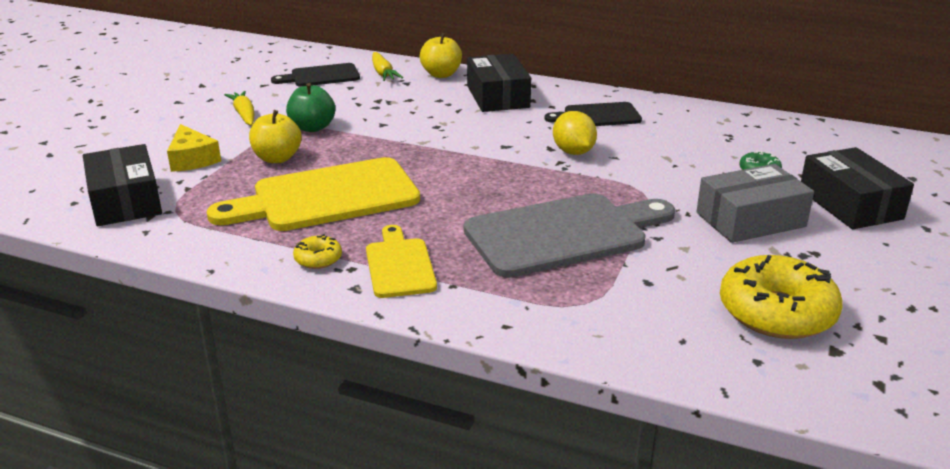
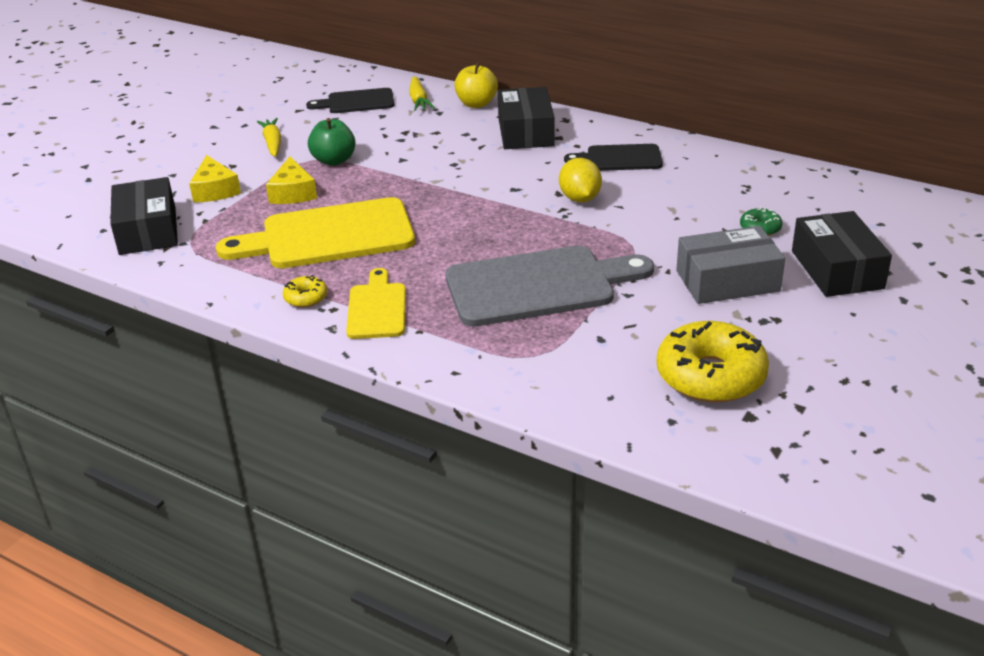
camera: 10 degrees right, 5 degrees up
yellow apple [249,110,301,163] -> yellow cheese [266,157,317,204]

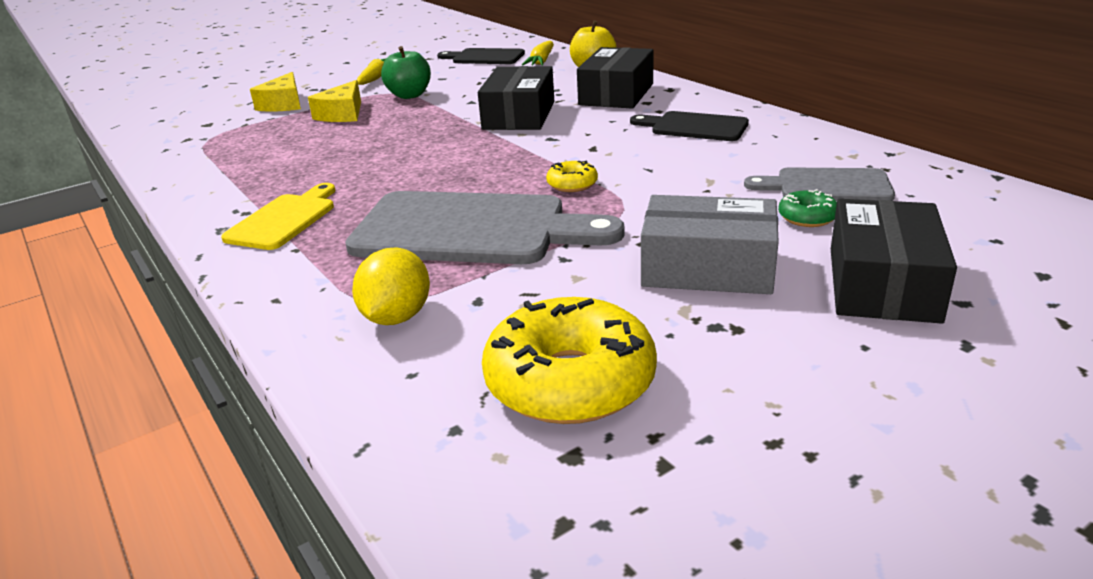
camera: 25 degrees right, 5 degrees down
black box [110,177,178,255] -> black box moved to [478,66,554,130]
yellow cutting board [216,197,415,268] -> none
yellow donut [283,275,327,308] -> yellow donut moved to [546,161,598,192]
yellow lemon [559,158,602,202] -> yellow lemon moved to [352,247,430,325]
none -> grey cutting board [744,167,895,201]

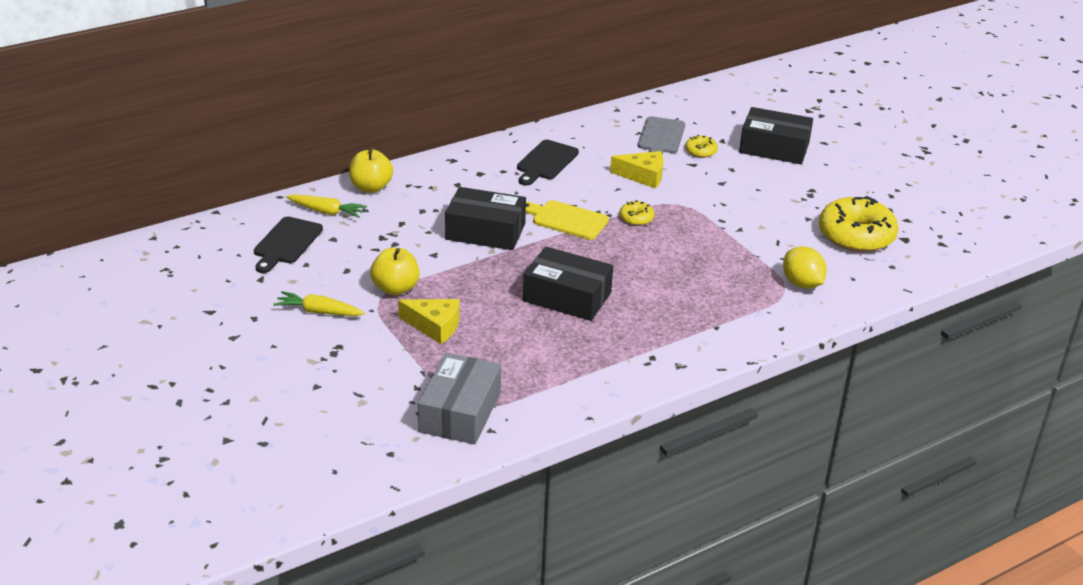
camera: 90 degrees left, 5 degrees up
yellow cutting board [221,183,335,250] -> yellow cutting board moved to [526,200,609,240]
yellow cheese [250,72,301,112] -> yellow cheese moved to [610,151,664,189]
grey cutting board [345,191,625,264] -> none
yellow lemon [352,247,430,325] -> yellow lemon turned 45 degrees clockwise [783,246,827,289]
green apple [381,46,431,99] -> yellow apple [370,248,419,295]
black box [577,47,654,109] -> black box moved to [523,246,613,321]
grey box [641,195,779,294] -> grey box moved to [418,353,501,444]
green donut [778,189,837,227] -> yellow donut [685,135,718,158]

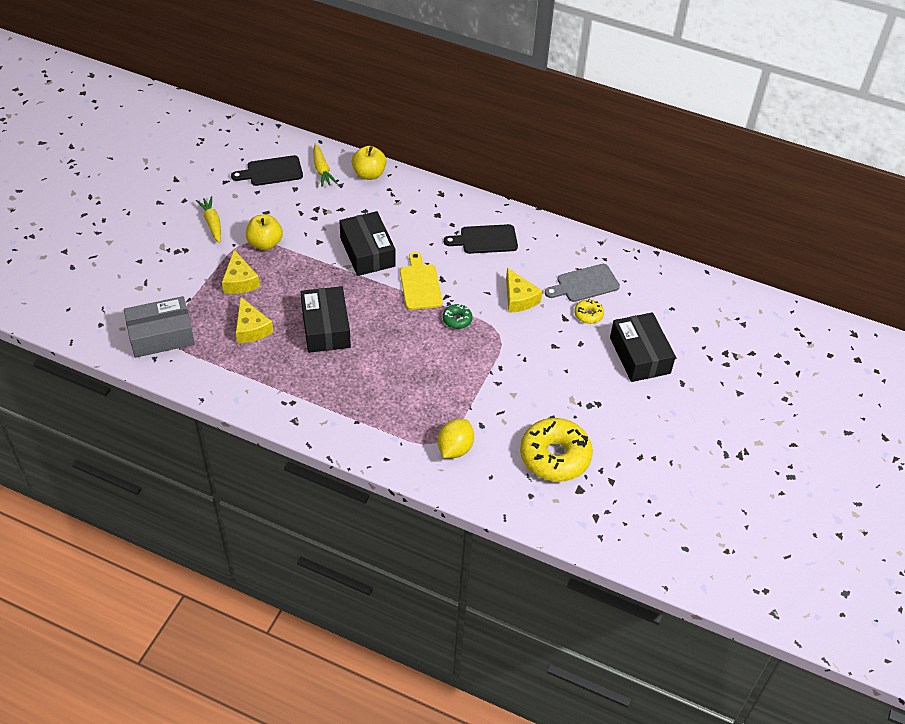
camera: 55 degrees right, 15 degrees up
yellow donut [620,200,655,226] -> green donut [443,304,472,329]
none -> yellow cheese [236,297,273,343]

